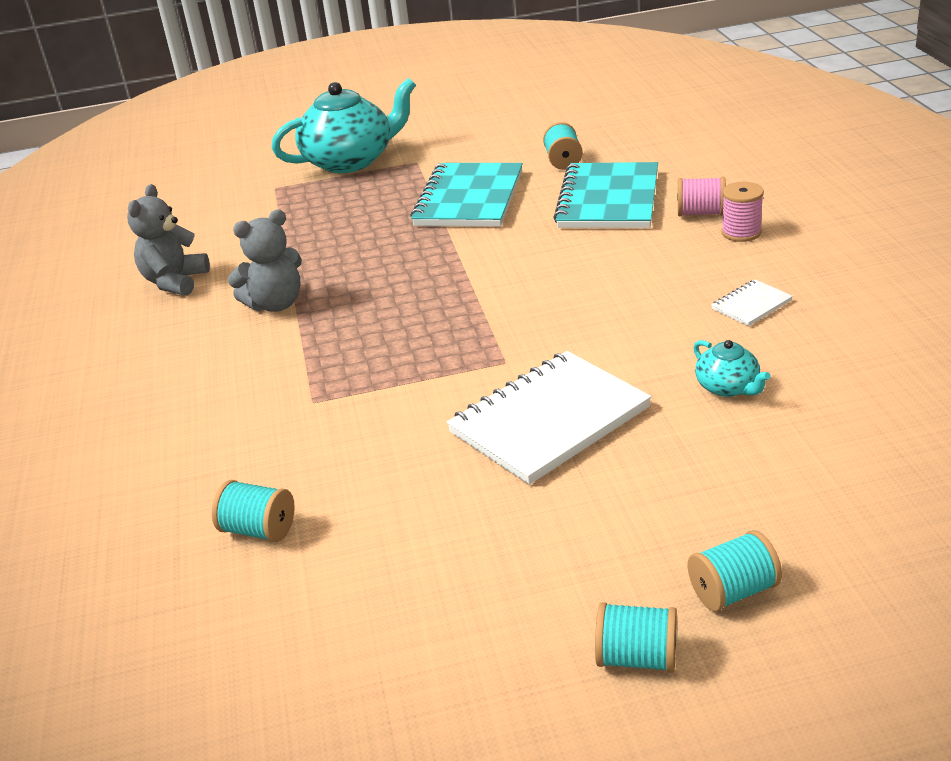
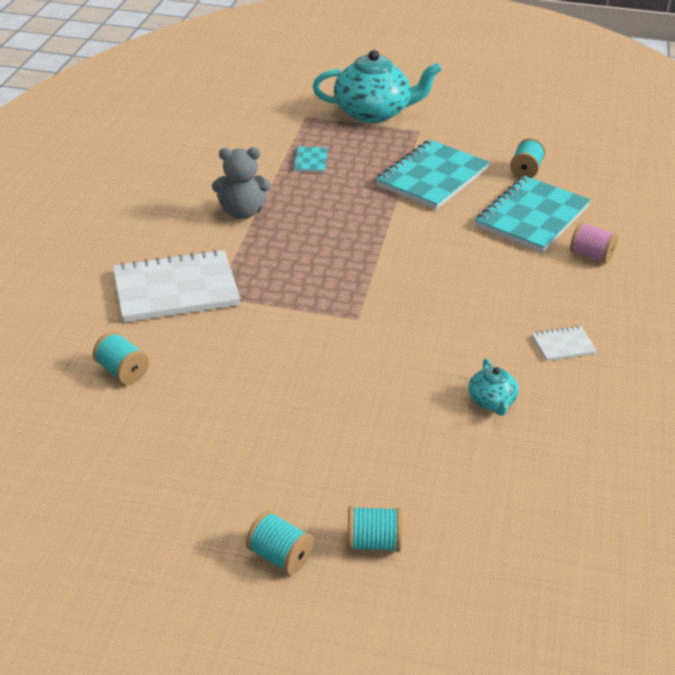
camera: 20 degrees right, 5 degrees up
grey teddy bear [127,184,210,296] -> none
white notebook [447,351,651,485] -> white notebook moved to [113,249,240,322]
pink spool [721,182,764,242] -> none
none -> turquoise notebook [292,146,328,173]

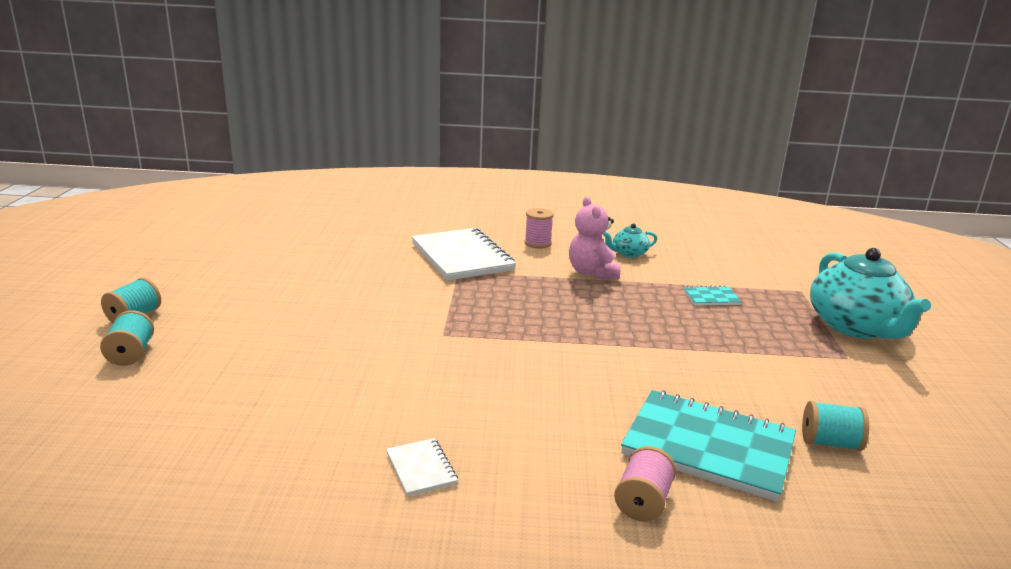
camera: 80 degrees right, 15 degrees down
turquoise spool [93,332,149,385] -> none
grey teddy bear [212,147,271,219] -> pink teddy bear [569,197,620,279]
turquoise notebook [376,140,490,210] -> none
turquoise teapot [468,359,519,416] -> turquoise teapot moved to [603,223,657,258]
none -> pink spool [524,208,554,248]

